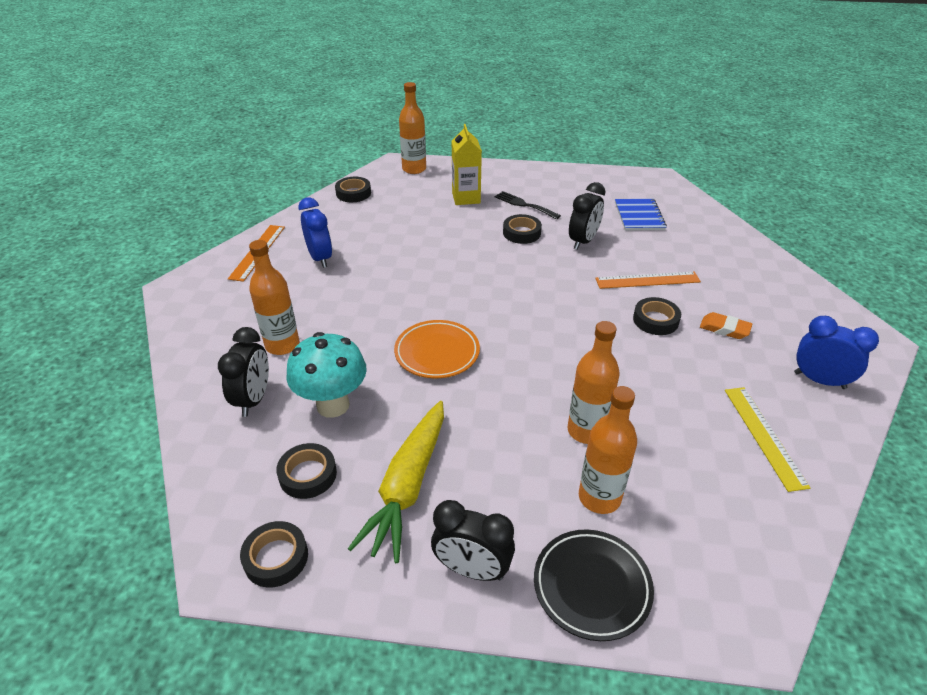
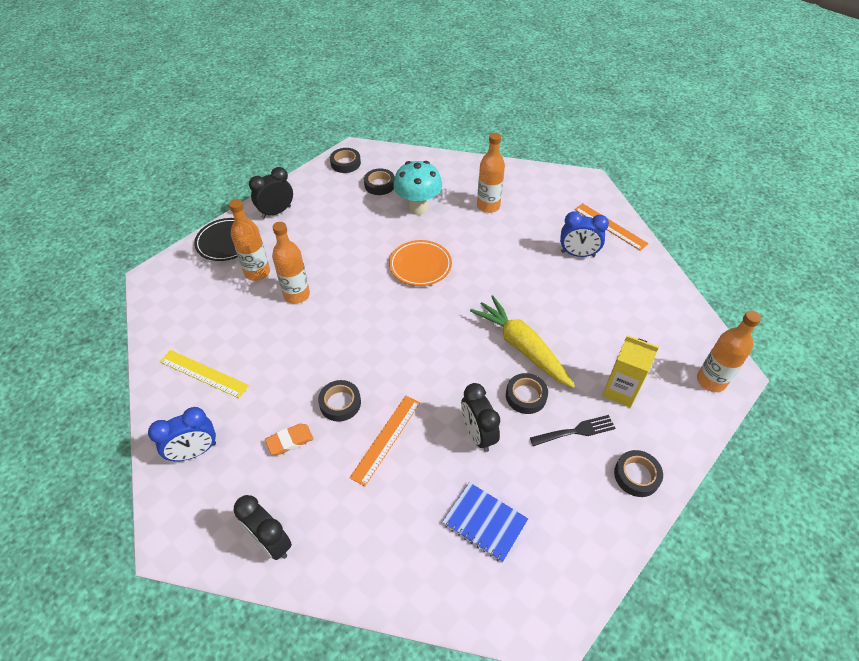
camera: 125 degrees right, 10 degrees up
black clock [218,327,269,417] -> black clock moved to [234,495,292,560]
black tape [335,177,371,202] -> black tape moved to [614,450,663,497]
yellow carrot [348,401,444,563] -> yellow carrot moved to [470,295,575,388]

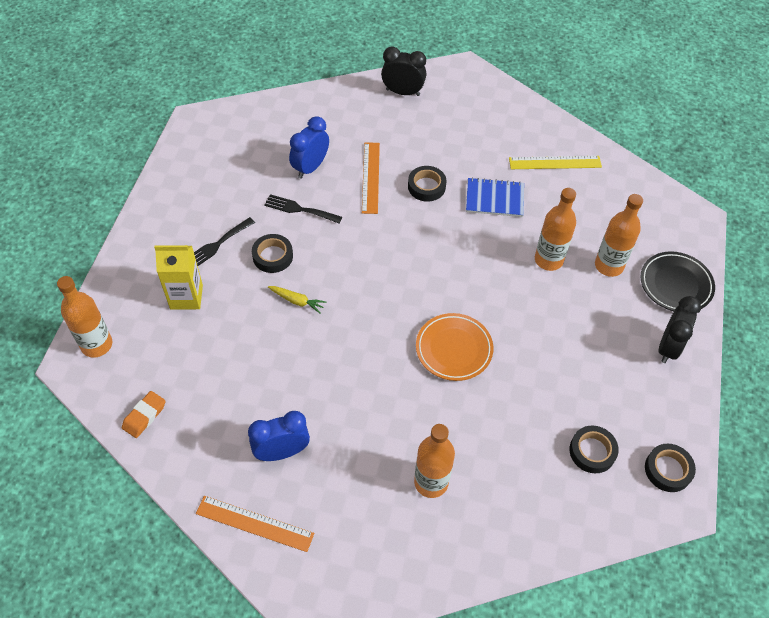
camera: 150 degrees right, 5 degrees up
blue clock [148,407,216,461] -> blue clock moved to [289,116,329,179]
orange eraser [265,423,314,455] -> orange eraser moved to [122,391,165,438]
turquoise mushroom [393,161,442,215] -> none
blue notebook [442,482,528,563] -> blue notebook moved to [466,177,524,217]
black clock [461,383,500,452] -> black fork [264,194,342,223]
yellow carrot [470,295,575,388] -> yellow carrot [268,286,326,313], size x0.44
black tape [614,450,663,497] -> none

